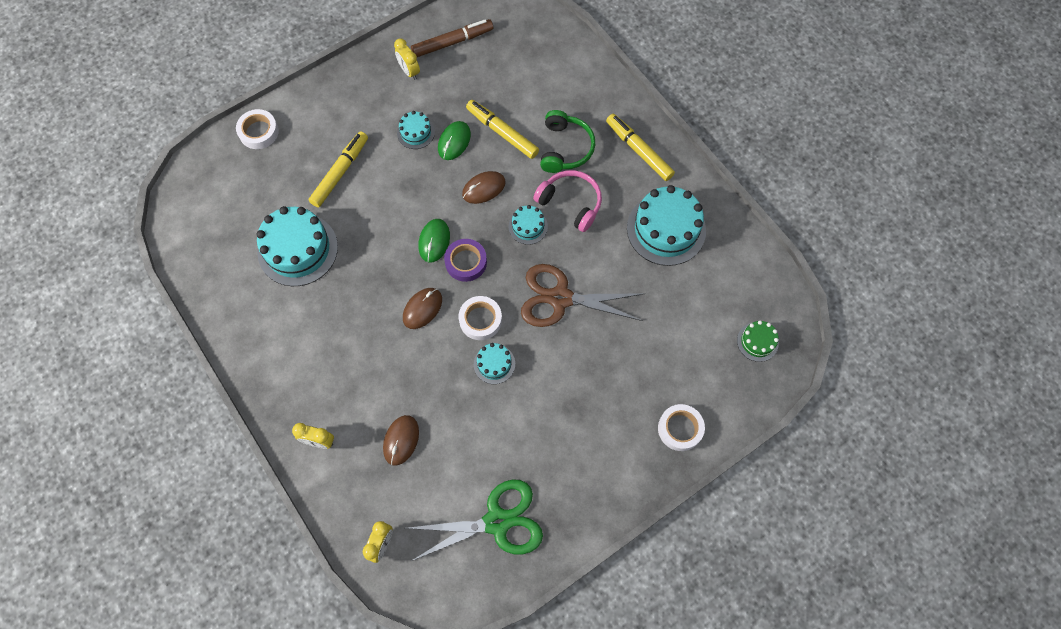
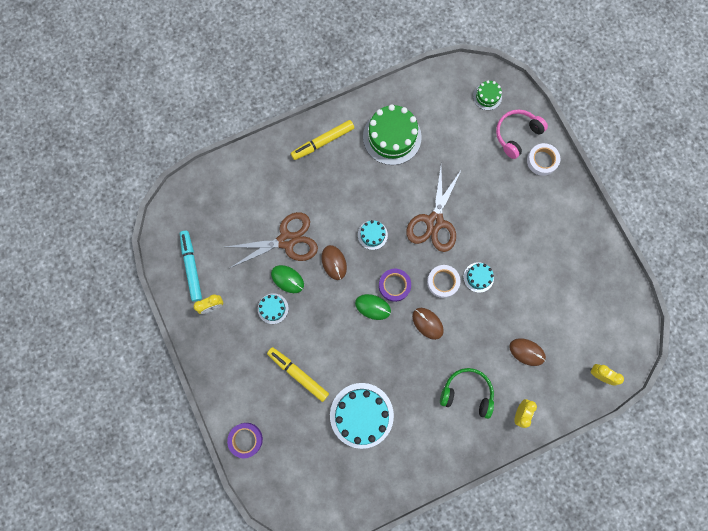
camera: 80 degrees left, 10 degrees up
white tape [236,109,279,149] -> purple tape [227,423,263,458]
green scissors [408,479,543,561] -> none
brown marker [411,19,493,57] -> turquoise marker [180,231,202,302]
yellow marker [466,100,539,159] -> brown scissors [226,212,318,268]
pink headphones [533,170,602,232] -> pink headphones moved to [496,110,548,159]
green headphones [540,110,595,173] -> green headphones moved to [440,368,494,419]
turquoise cake [627,185,706,266] -> green cake [363,104,422,165]

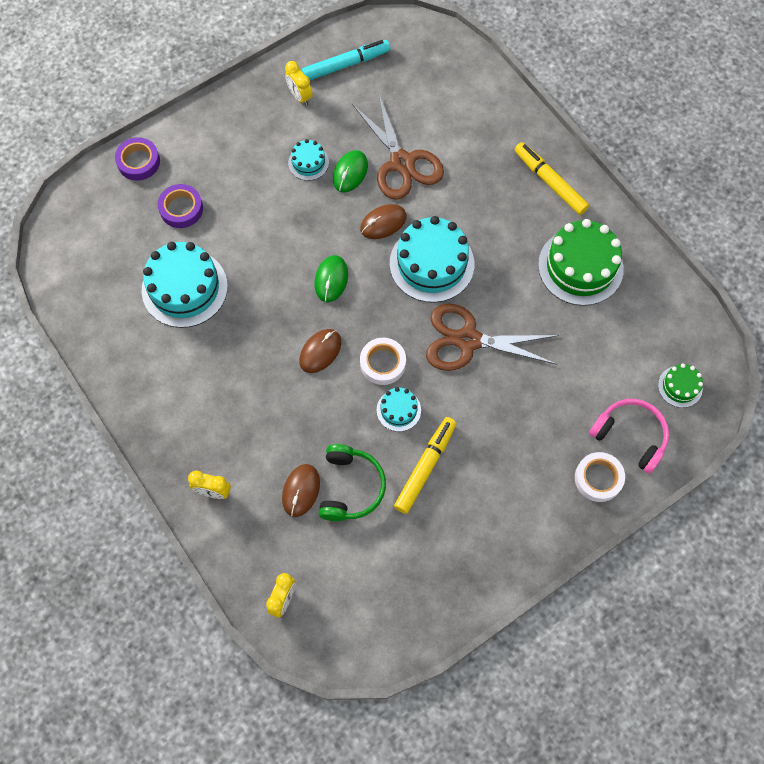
camera: 80 degrees right, 10 degrees down
yellow marker [267,347,329,402] -> yellow marker moved to [394,417,457,514]
turquoise cake [358,220,388,250] -> turquoise cake [390,216,474,303], size x2.01
purple tape [379,269,411,302] -> purple tape moved to [158,184,203,228]
green headphones [440,368,494,419] -> green headphones moved to [319,444,386,521]

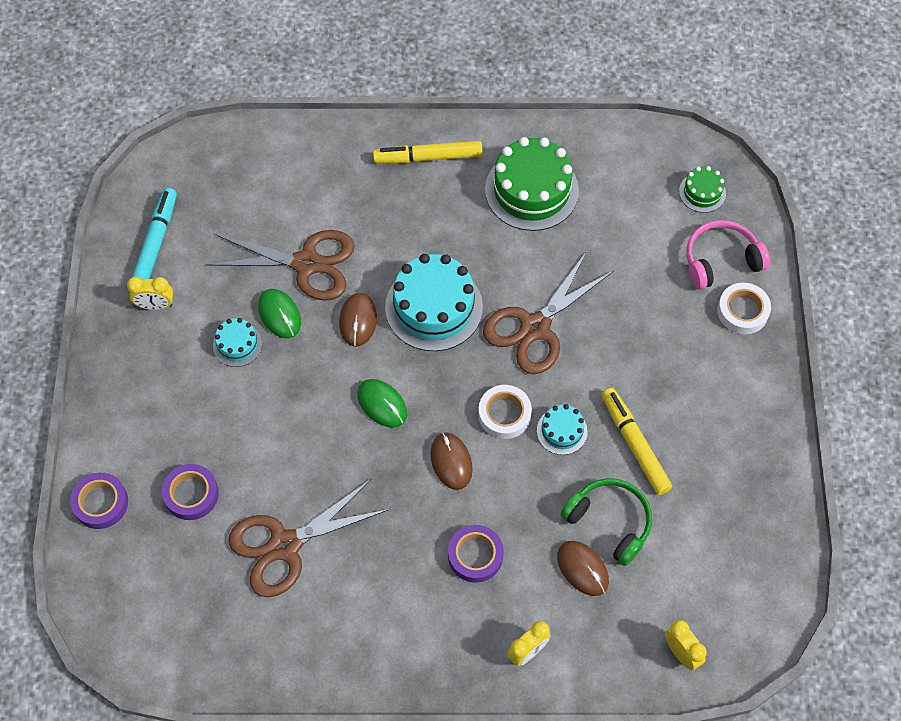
camera: 55 degrees left, 5 degrees down
turquoise cake [142,242,228,328] -> brown scissors [228,479,389,598]
none -> purple tape [448,525,504,583]

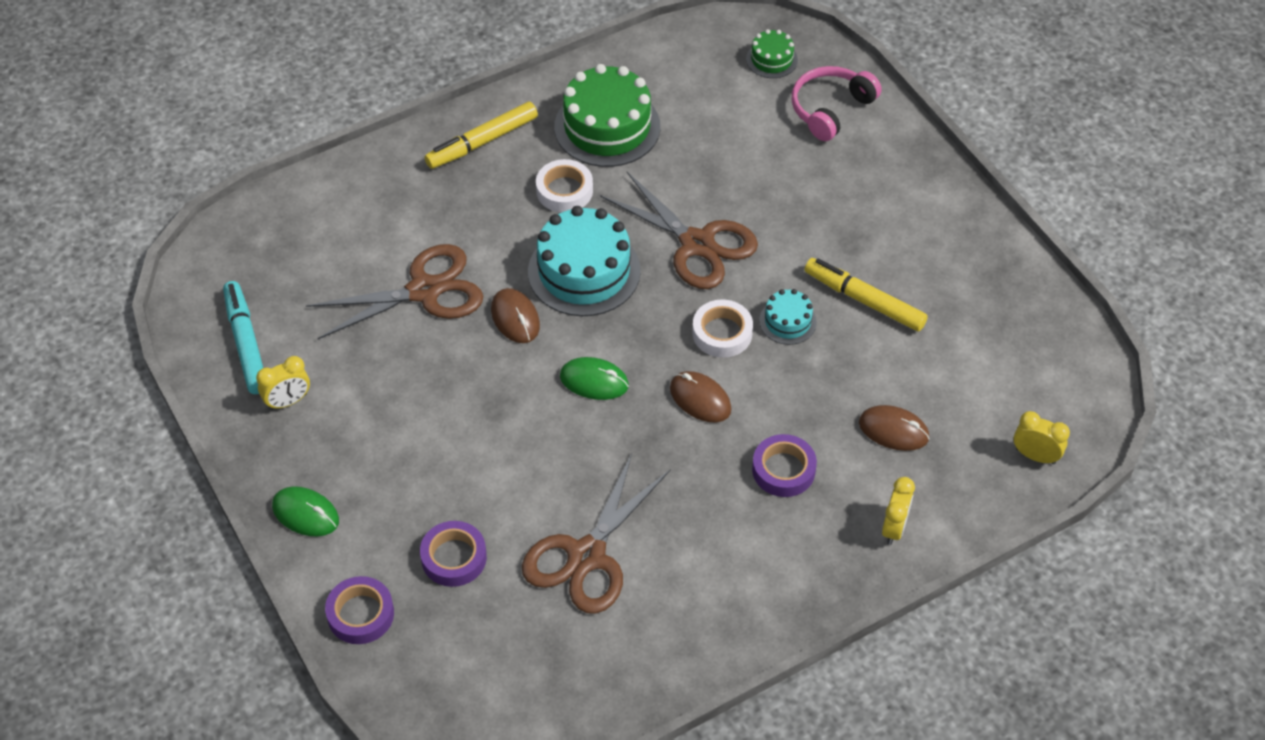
camera: 30 degrees left, 10 degrees down
turquoise cake [213,318,262,367] -> none
green mouse [258,289,301,338] -> green mouse moved to [272,486,339,536]
brown scissors [483,252,614,374] -> brown scissors turned 60 degrees counterclockwise [600,172,758,289]
green headphones [560,478,652,566] -> none
white tape [717,283,771,334] -> white tape moved to [536,159,593,213]

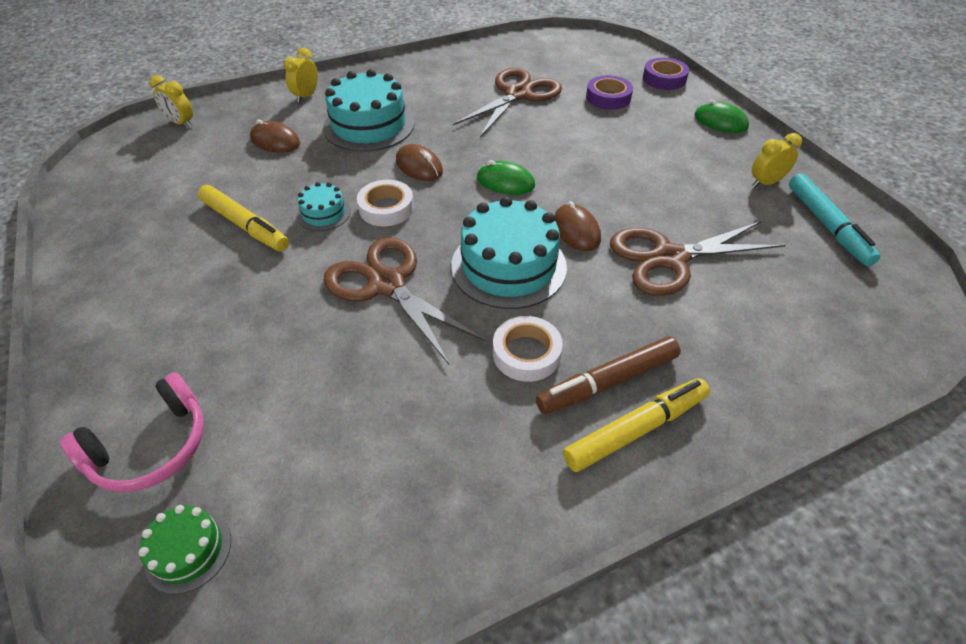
camera: 175 degrees left, 5 degrees down
green cake [554,64,660,167] -> none
purple tape [752,434,817,497] -> turquoise cake [323,69,414,152]
none -> brown marker [536,336,681,414]

